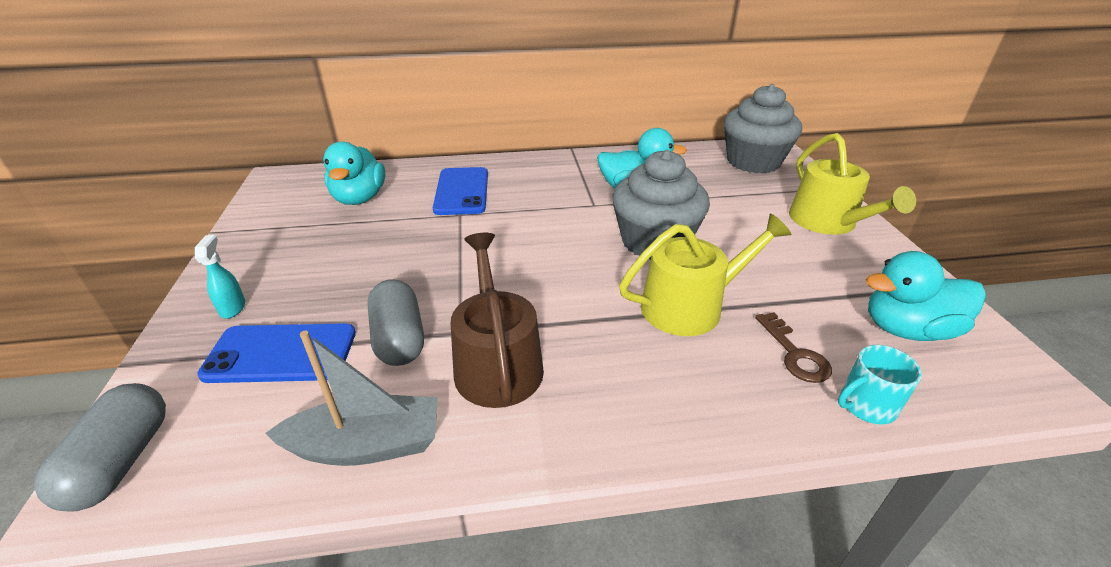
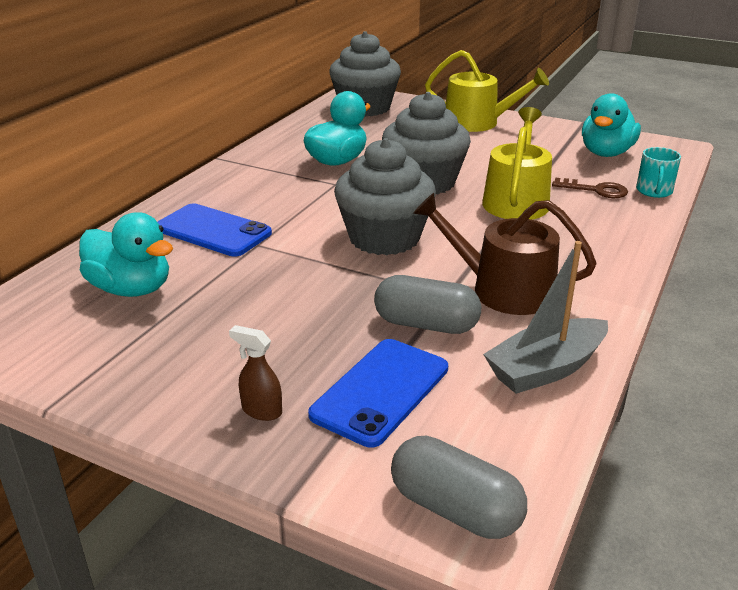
camera: 55 degrees left, 5 degrees down
turquoise spray bottle [195,235,245,319] -> brown spray bottle [229,325,282,421]
grey boat [265,331,438,466] -> grey boat turned 150 degrees counterclockwise [483,241,608,394]
none -> grey cupcake [334,138,436,255]

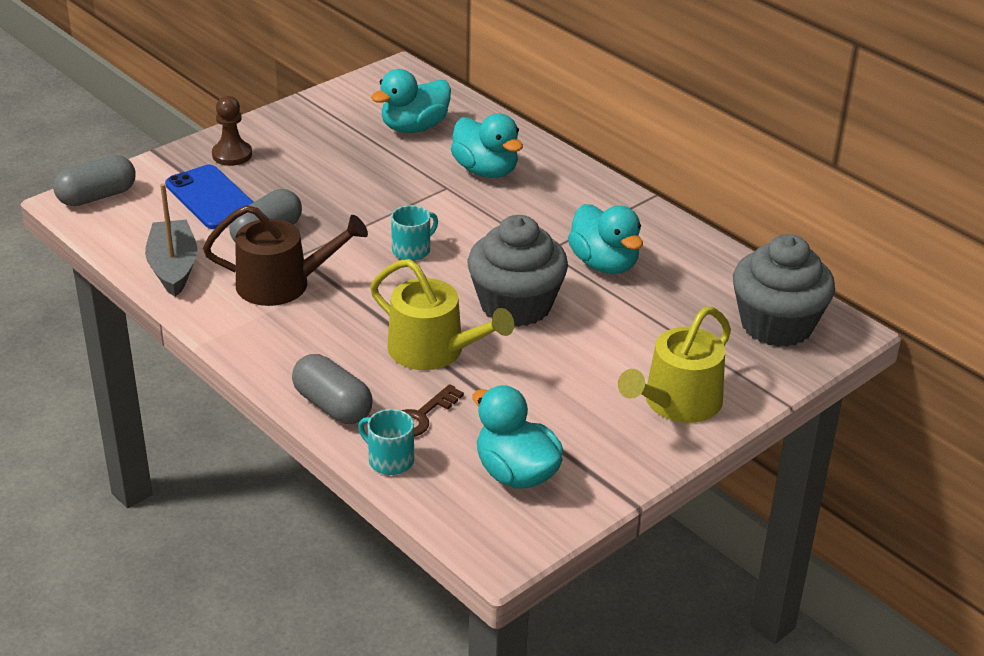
camera: 110 degrees right, 5 degrees up
blue phone [158,203,272,257] -> turquoise duck [451,113,523,178]
brown spray bottle [229,325,282,421] -> brown pawn [212,96,252,166]
grey cupcake [334,138,436,255] -> turquoise mug [391,205,438,261]
brown watering can [413,193,597,315] -> brown watering can turned 45 degrees clockwise [203,205,368,306]
none -> grey capsule [292,354,373,424]

